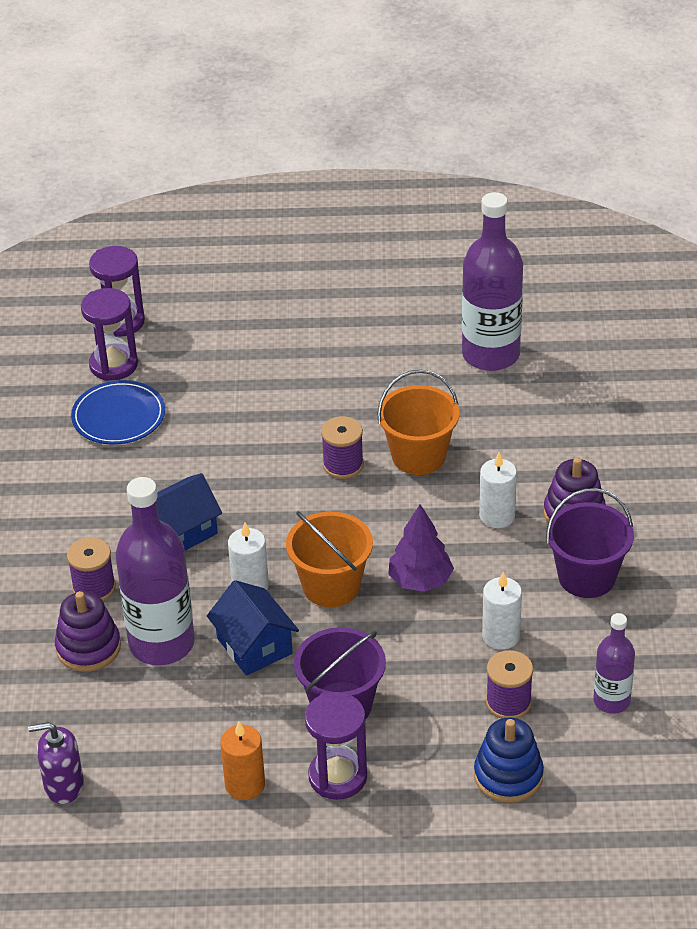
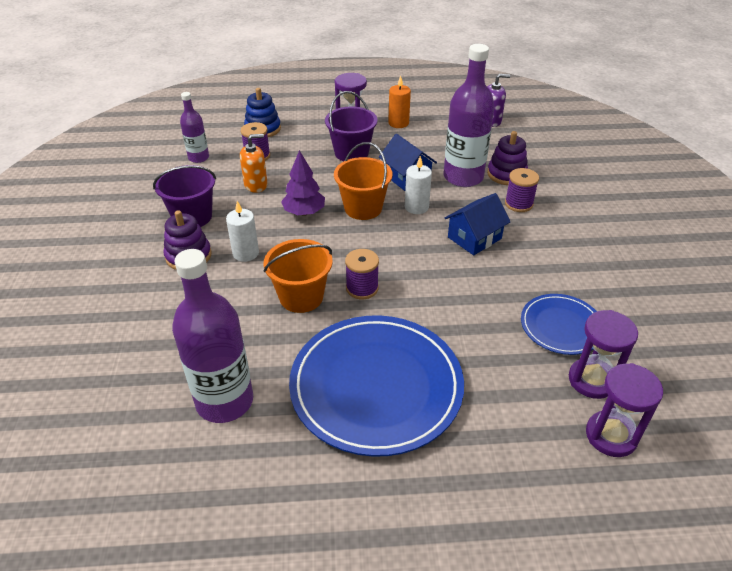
camera: 175 degrees right, 0 degrees up
white candle [482,572,522,650] -> orange soap dispenser [240,134,268,193]
none -> blue plate [289,315,464,457]

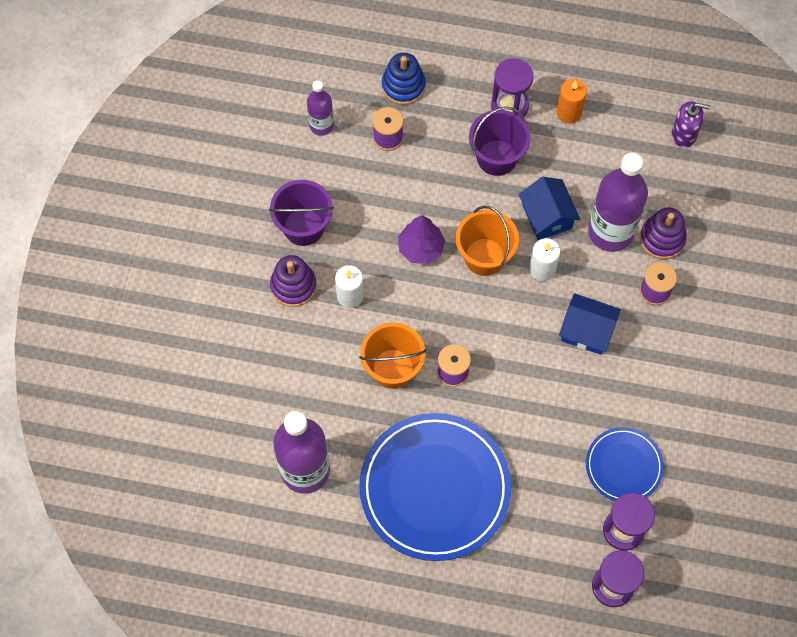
camera: 15 degrees right, 25 degrees up
orange soap dispenser [240,134,268,193] -> none
blue house [444,193,511,255] -> blue house turned 45 degrees clockwise [559,293,621,355]

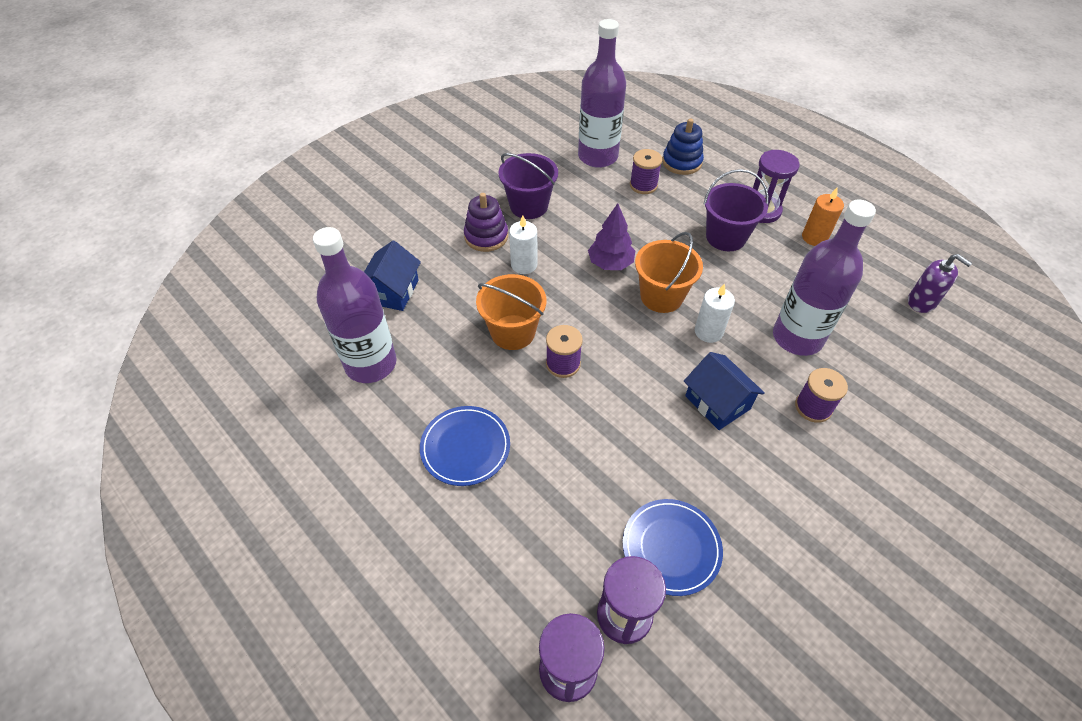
camera: 35 degrees right, 15 degrees down
purple bottle [307,81,334,136] -> purple bottle [578,19,626,168], size x1.85
blue plate [359,413,511,561] -> blue plate [420,406,510,486], size x0.52
blue house [519,177,580,240] -> blue house moved to [364,241,421,311]
purple stacking toy [640,207,687,259] -> none

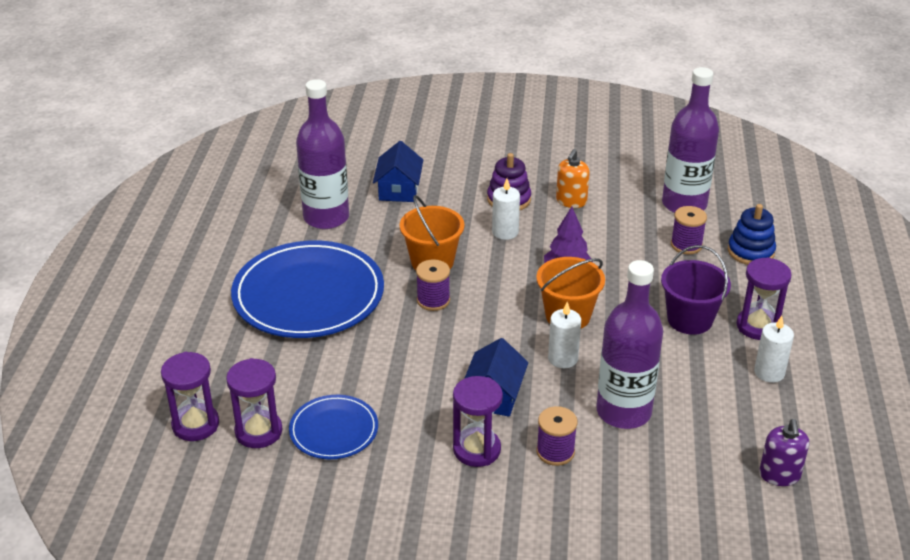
camera: 50 degrees right, 15 degrees down
blue house [364,241,421,311] -> blue house turned 60 degrees counterclockwise [373,141,423,202]
blue plate [420,406,510,486] -> blue plate [231,240,384,338], size x1.93
purple bucket [498,153,558,219] -> orange soap dispenser [556,149,590,208]
orange candle [802,187,844,246] -> white candle [754,316,794,383]
none -> purple hourglass [453,376,503,467]

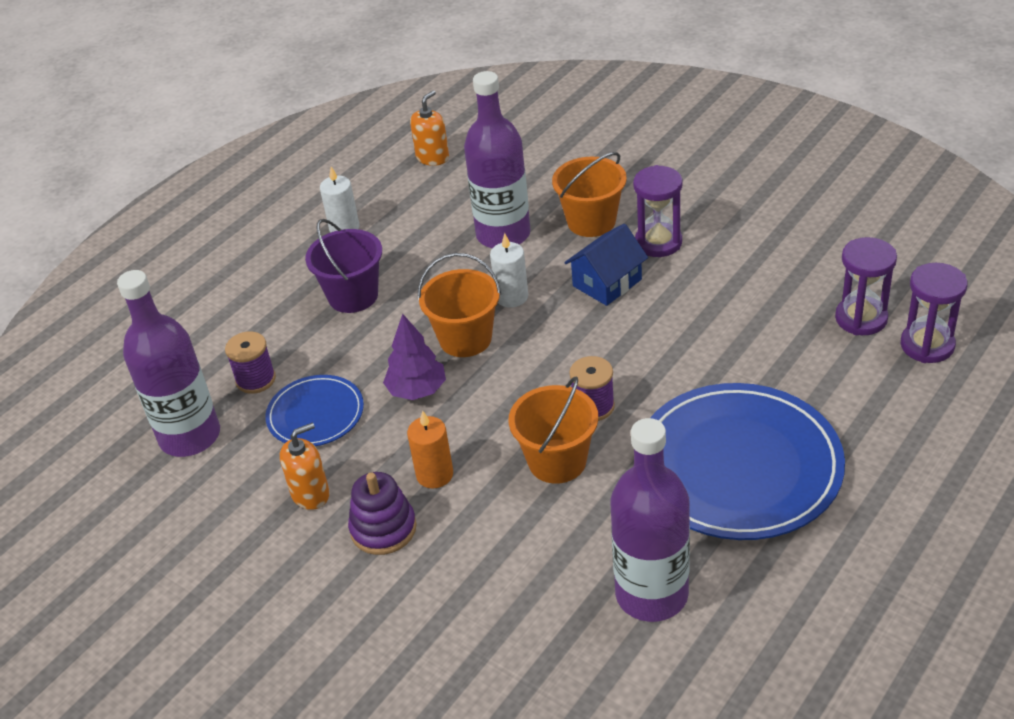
camera: 145 degrees left, 5 degrees up
blue plate [289,395,378,459] -> blue plate moved to [265,375,364,446]
blue house [373,141,423,202] -> none
white candle [492,179,520,240] -> orange candle [407,411,453,489]
purple spool [537,406,577,466] -> orange bucket [552,152,627,237]
blue stacking toy [728,204,776,265] -> none
purple hourglass [736,257,792,340] -> none
purple soap dispenser [759,419,809,486] -> orange soap dispenser [410,90,449,166]

